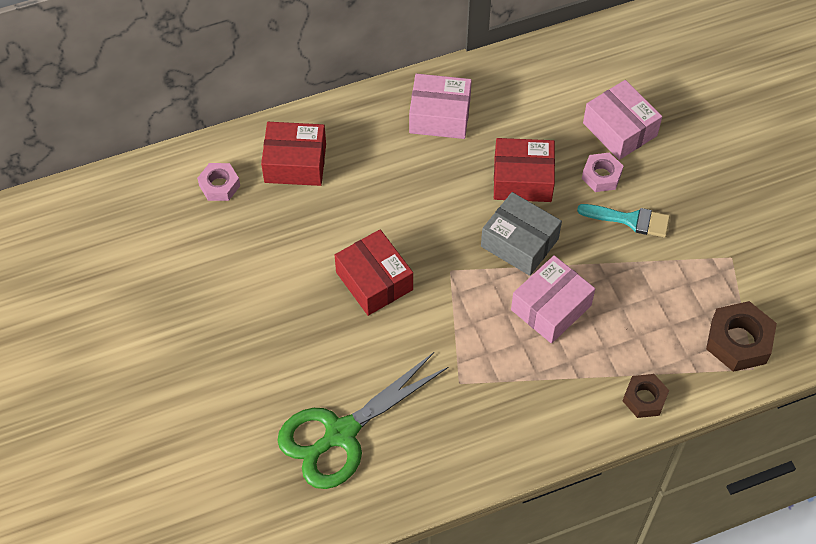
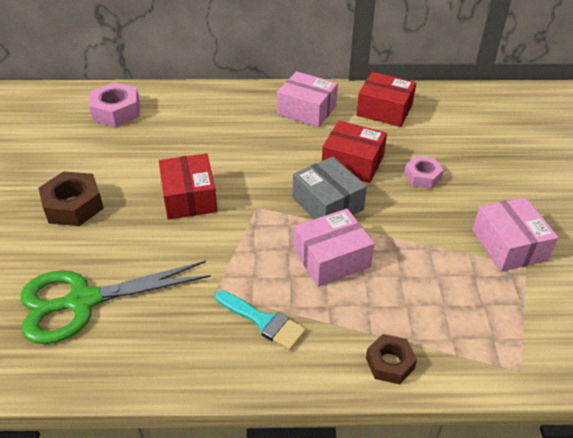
camera: 20 degrees right, 15 degrees down
pink nut [197,163,240,201] -> pink nut [89,82,140,127], size x1.58
red box [261,122,326,186] -> red box moved to [356,72,416,127]
turquoise brush [577,204,670,238] -> turquoise brush moved to [215,290,306,350]
pink box [583,80,662,160] -> pink box moved to [472,197,558,272]
brown nut [706,301,777,372] -> brown nut moved to [38,171,104,226]

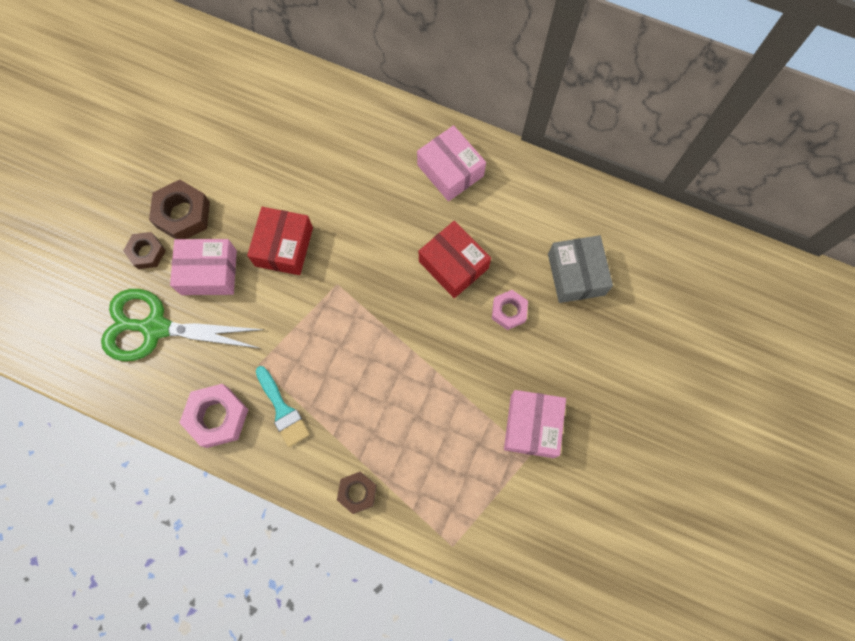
camera: 25 degrees right, 30 degrees up
pink nut [89,82,140,127] -> pink nut moved to [179,384,249,448]
grey box [293,156,367,219] -> grey box moved to [548,235,613,303]
pink box [294,209,374,286] -> pink box moved to [170,239,237,295]
red box [356,72,416,127] -> none
none -> brown nut [123,232,166,269]

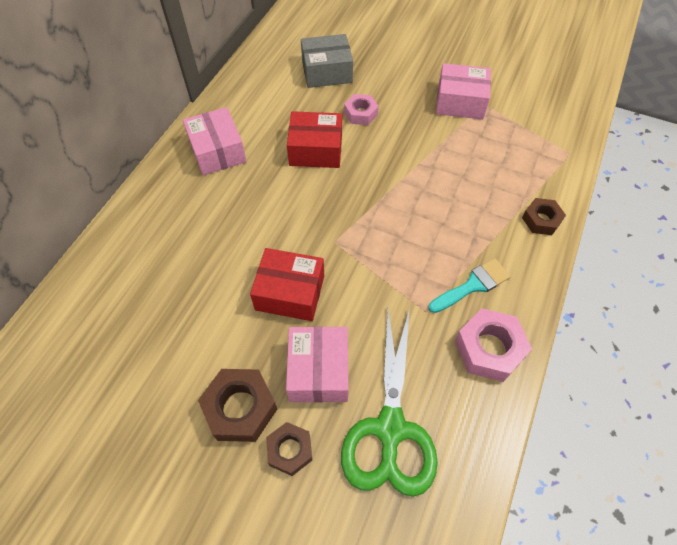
camera: 90 degrees left, 15 degrees down
pink box [417,125,486,201] -> pink box turned 75 degrees counterclockwise [183,107,247,175]
red box [419,221,491,298] -> red box turned 45 degrees clockwise [287,111,342,168]

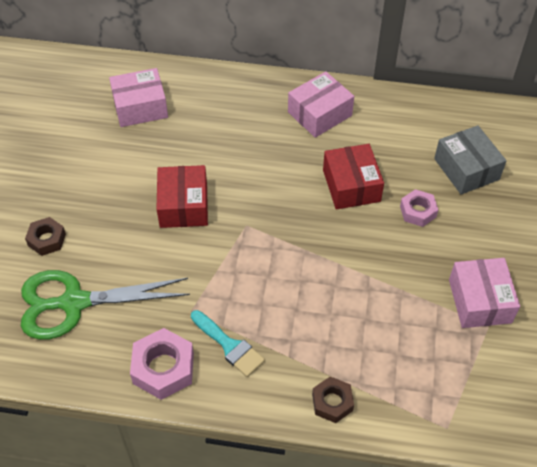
camera: 75 degrees right, 5 degrees down
brown nut [198,369,277,442] -> none
pink box [286,326,349,402] -> pink box moved to [109,68,168,127]

